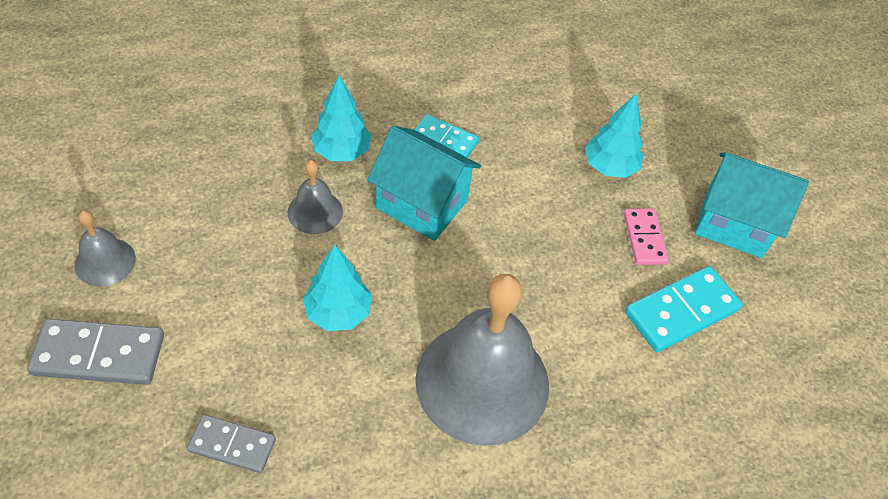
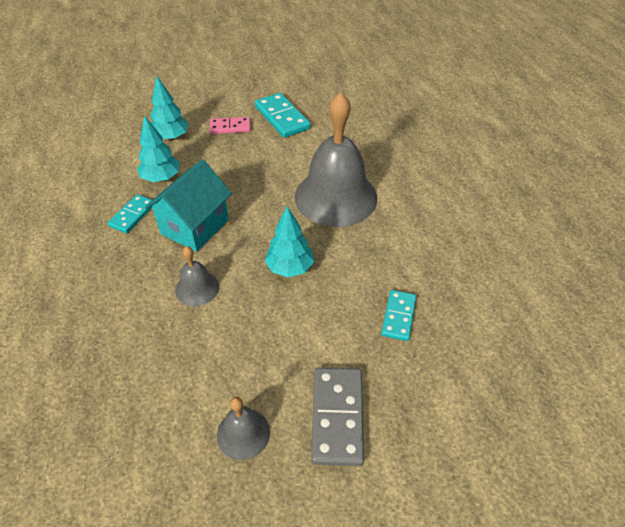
camera: 85 degrees left, 5 degrees down
grey domino [187,415,276,473] -> turquoise domino [381,290,416,341]
turquoise tree [311,75,372,161] -> turquoise tree moved to [137,115,180,182]
turquoise house [695,152,809,258] -> none

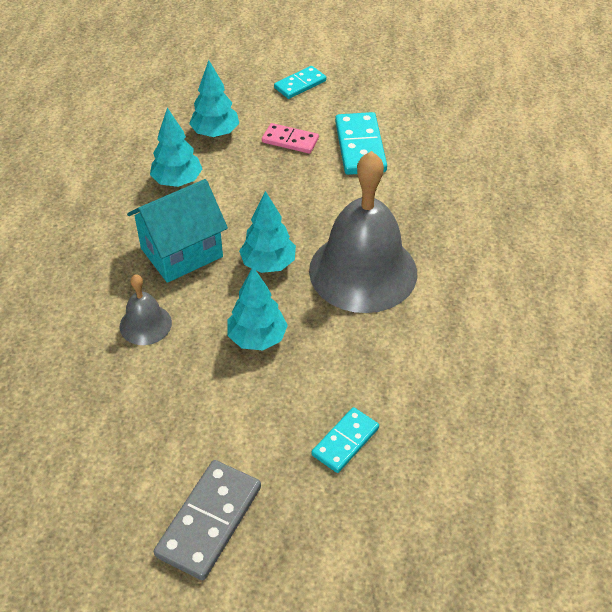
camera: 25 degrees right, 0 degrees up
turquoise domino [108,194,154,233] -> turquoise domino moved to [274,66,326,99]
grey bell [217,397,270,460] -> none
none -> turquoise tree [239,191,296,273]

